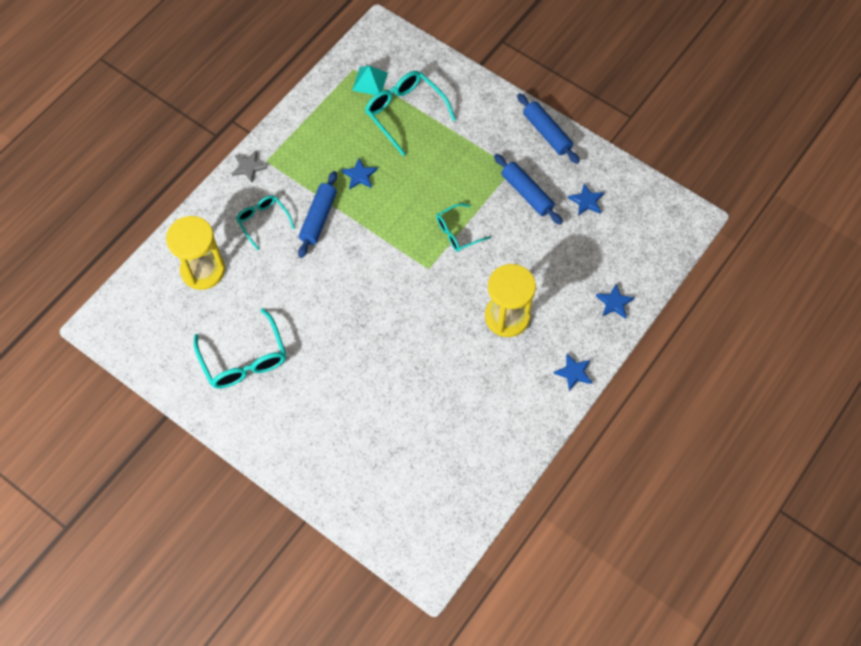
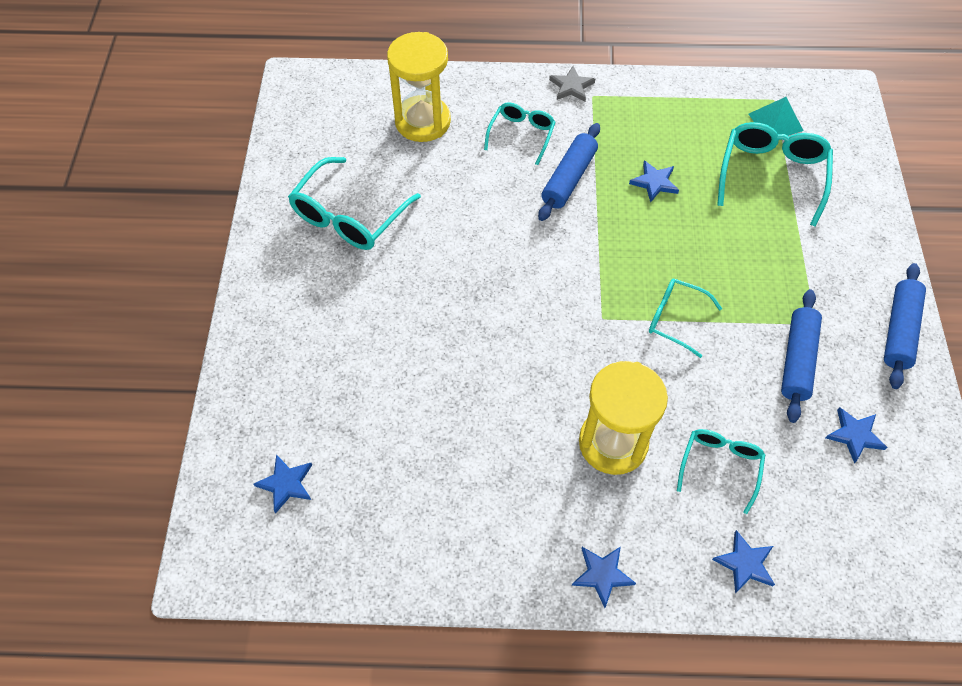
camera: 55 degrees right, 5 degrees down
blue rolling pin [298,171,337,258] -> blue rolling pin turned 45 degrees counterclockwise [538,123,600,221]
none -> blue star [254,454,312,514]
none -> turquoise glasses [677,429,765,514]

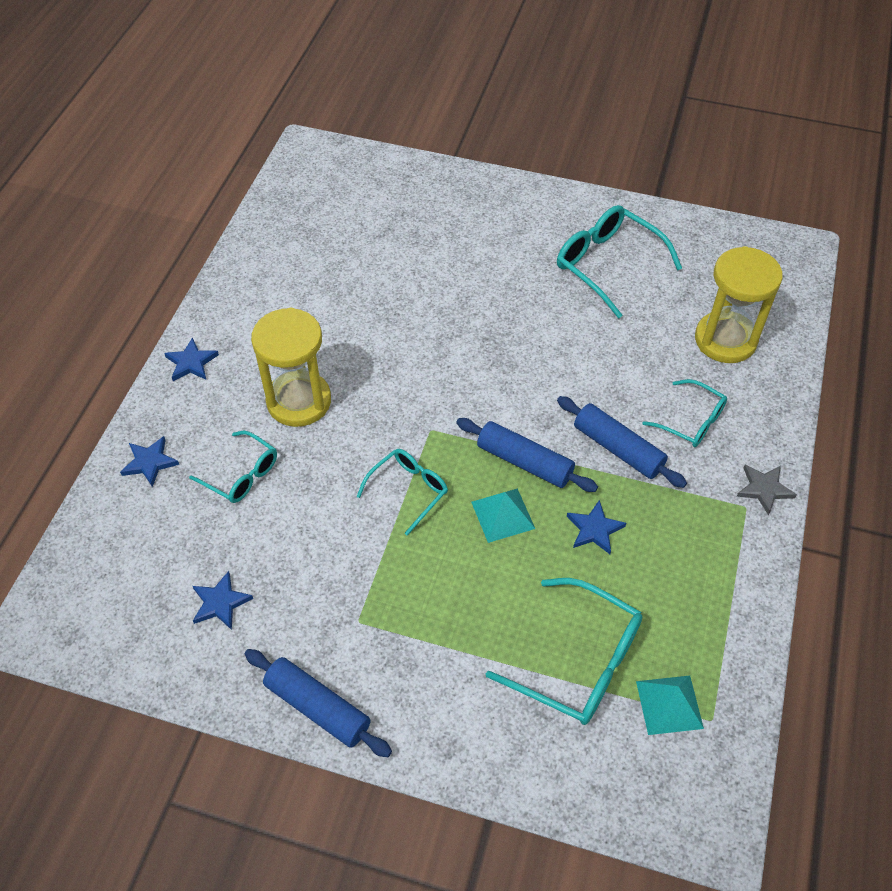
camera: 105 degrees right, 5 degrees down
blue star [254,454,312,514] -> none
blue rolling pin [781,289,822,423] -> blue rolling pin moved to [456,418,598,492]
none -> turquoise pyramid [471,488,535,543]

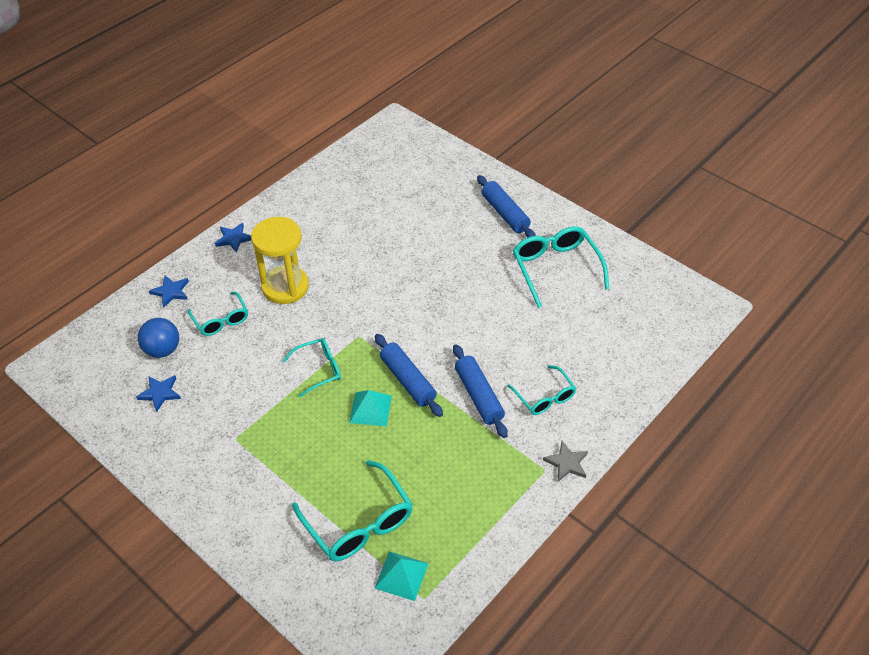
camera: 25 degrees right, 5 degrees down
blue rolling pin [245,649,392,757] -> blue rolling pin moved to [477,175,536,238]
blue star [567,500,626,554] -> none
yellow hourglass [695,246,783,363] -> none
none -> blue ball [138,318,179,358]

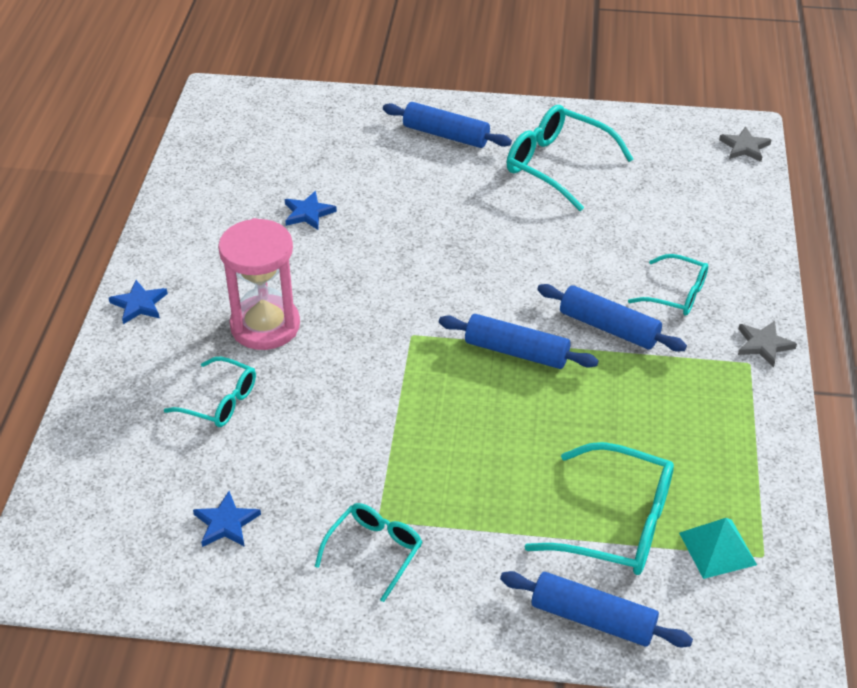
camera: 35 degrees left, 5 degrees down
blue ball [138,318,179,358] -> none
blue star [149,275,189,308] -> blue star moved to [285,191,337,230]
yellow hourglass [251,217,309,304] -> pink hourglass [218,218,300,350]
turquoise glasses [283,338,341,398] -> turquoise glasses moved to [315,503,422,602]
turquoise pyramid [349,390,392,426] -> none
none -> blue rolling pin [500,571,693,647]
none -> grey star [719,126,771,162]

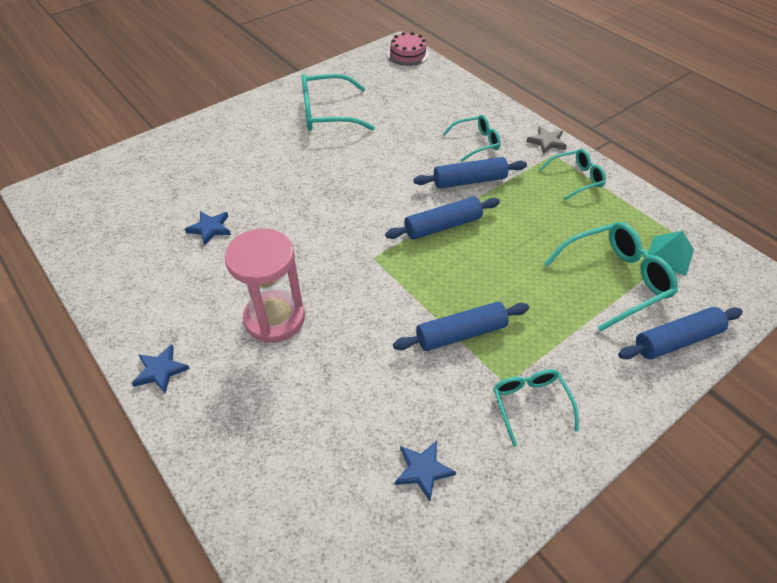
camera: 45 degrees left, 5 degrees up
turquoise glasses [164,357,256,427] -> turquoise glasses moved to [539,149,606,200]
blue rolling pin [383,102,512,148] -> blue rolling pin moved to [393,302,529,351]
grey star [719,126,771,162] -> pink cake [387,32,429,66]

